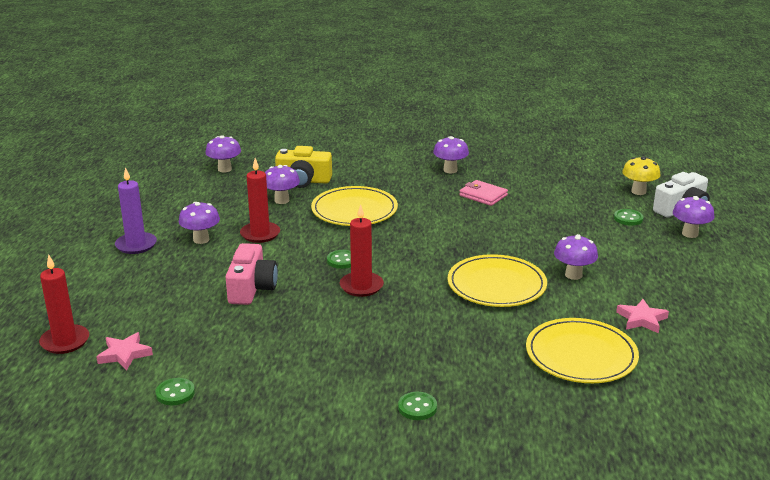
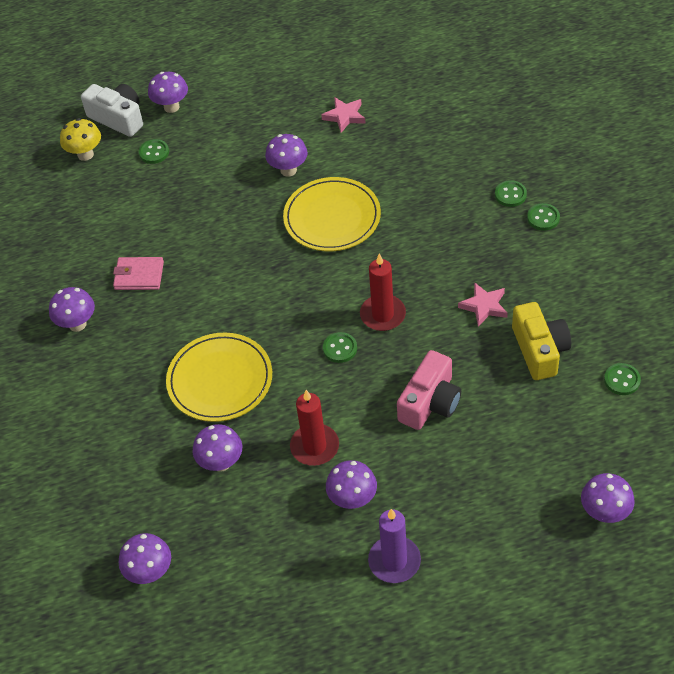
camera: 105 degrees left, 25 degrees up
red candle [39,254,89,354] -> purple mushroom [581,473,635,523]
pink star [97,332,153,370] -> pink star moved to [458,282,508,327]
pink camera [226,243,278,305] -> pink camera turned 135 degrees clockwise [397,350,461,430]
yellow camera [275,146,332,188] -> yellow camera moved to [512,302,571,380]
pink wallet [459,180,508,206] -> pink wallet turned 75 degrees clockwise [113,257,164,290]
yellow plate [526,318,639,383] -> none
none -> green button [495,180,527,207]

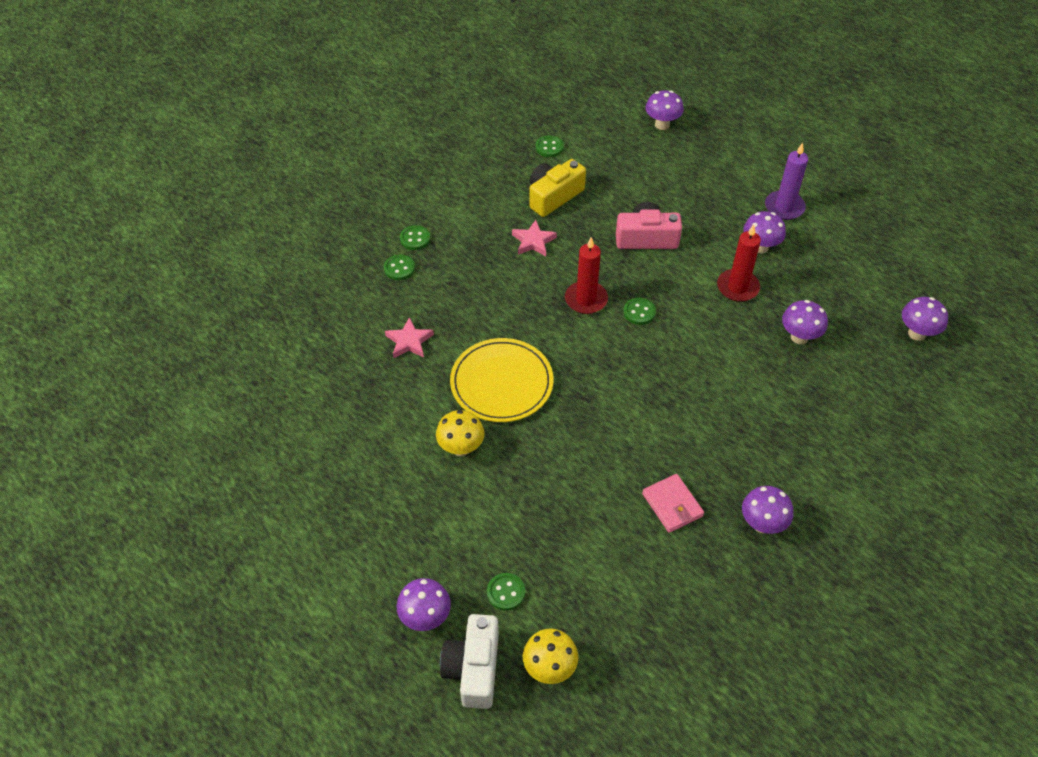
camera: 125 degrees left, 0 degrees up
yellow plate [166,333,272,422] -> none
purple mushroom [265,134,308,177] -> yellow mushroom [436,410,484,456]
pink star [321,97,366,133] -> pink star moved to [385,317,434,358]

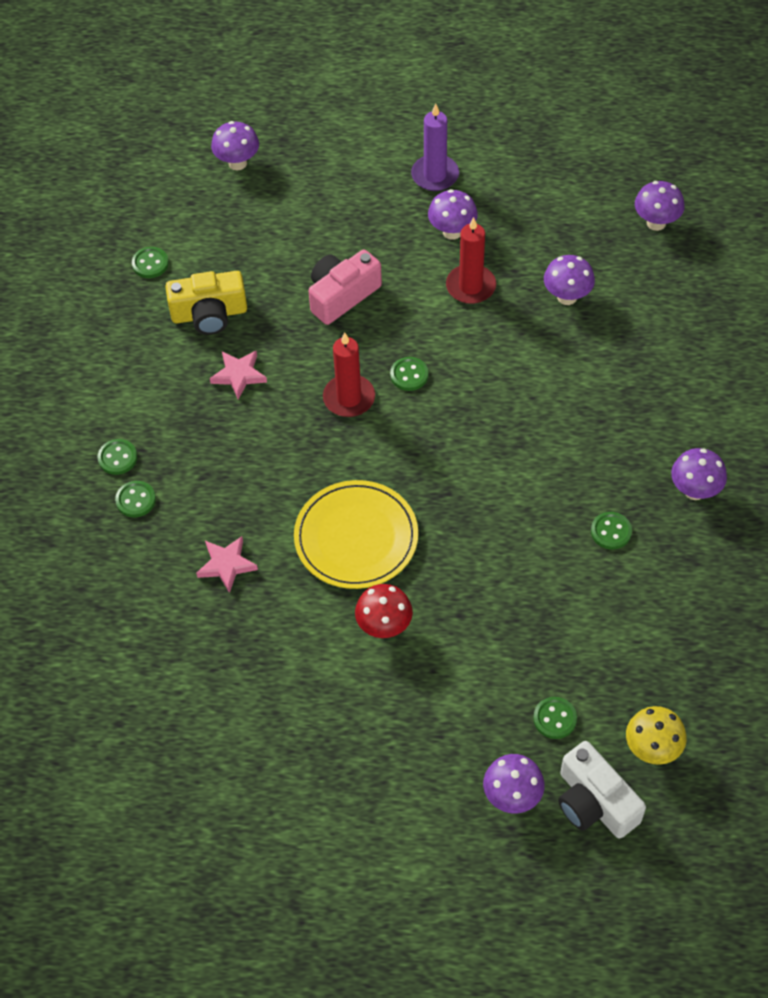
camera: 40 degrees left, 5 degrees up
yellow mushroom [436,410,484,456] -> red mushroom [355,584,413,638]
yellow camera [529,159,586,217] -> yellow camera turned 105 degrees counterclockwise [165,271,247,335]
pink wallet [642,474,704,533] -> green button [591,512,632,549]

